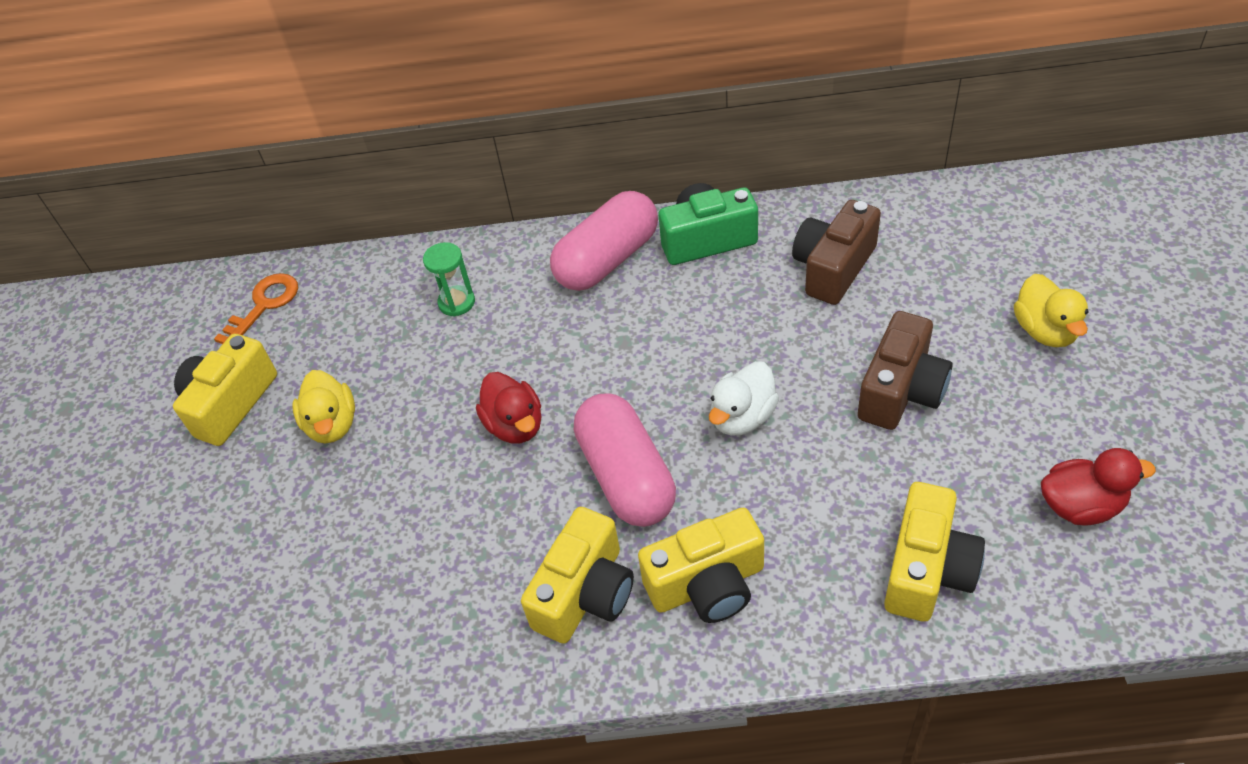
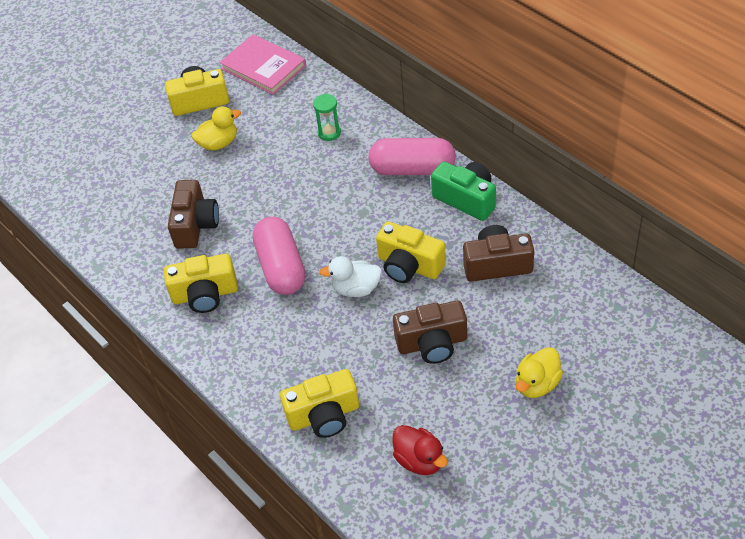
camera: 50 degrees right, 0 degrees up
orange key [214,273,298,344] -> pink book [219,34,306,95]
yellow duck [292,370,355,444] -> yellow duck turned 150 degrees counterclockwise [192,106,241,151]
red duck [476,372,541,443] -> none
pink capsule [574,393,676,527] -> pink capsule turned 45 degrees counterclockwise [253,217,305,295]
yellow camera [638,508,764,623] -> yellow camera moved to [376,221,446,283]
none -> brown camera [168,180,219,249]

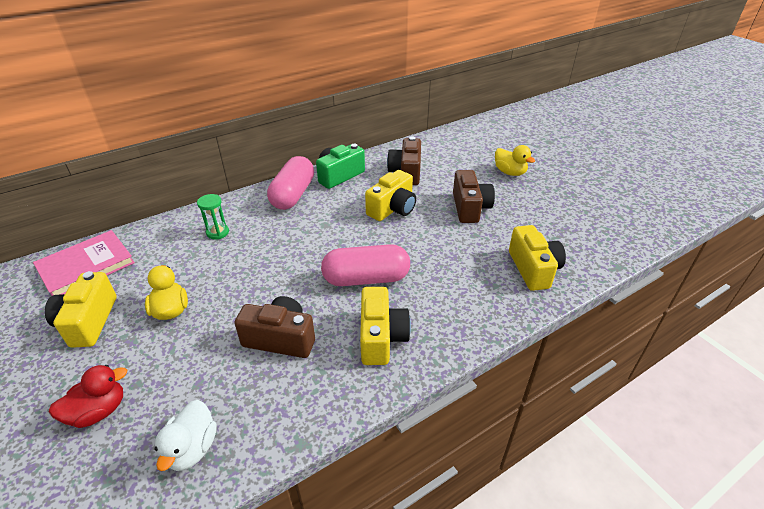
camera: 85 degrees left, 10 degrees down
white duck [319,256,382,297] -> white duck moved to [155,400,217,471]
red duck [392,425,448,475] -> red duck moved to [49,365,127,428]

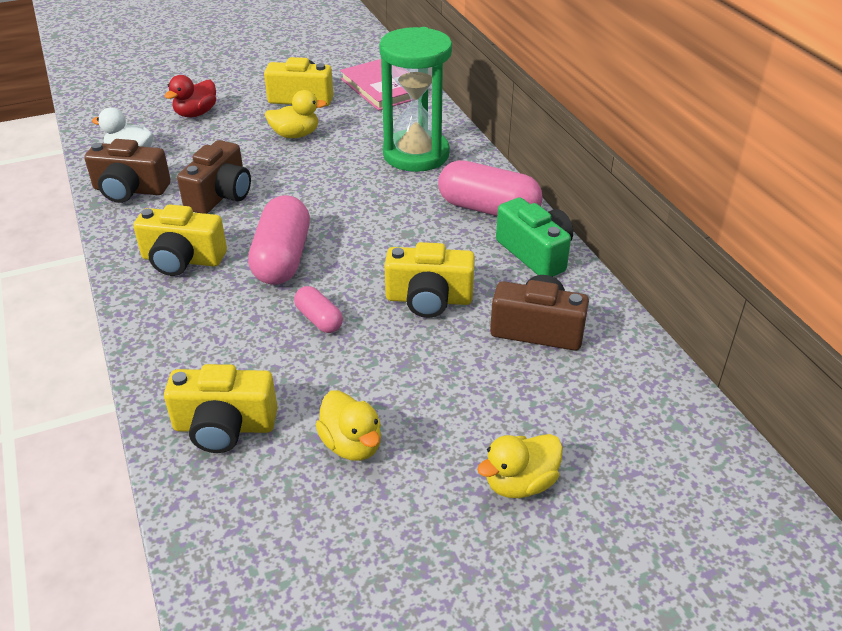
camera: 100 degrees right, 0 degrees up
red duck [49,365,127,428] -> red duck turned 60 degrees clockwise [164,75,216,117]
green hourglass [197,194,229,240] -> green hourglass [379,27,452,172], size x2.41
yellow camera [365,170,416,221] -> yellow camera turned 45 degrees counterclockwise [385,242,475,318]
brown camera [453,170,495,223] -> brown camera moved to [84,139,171,203]
none -> pink capsule [294,286,343,333]
none -> yellow duck [316,390,381,461]

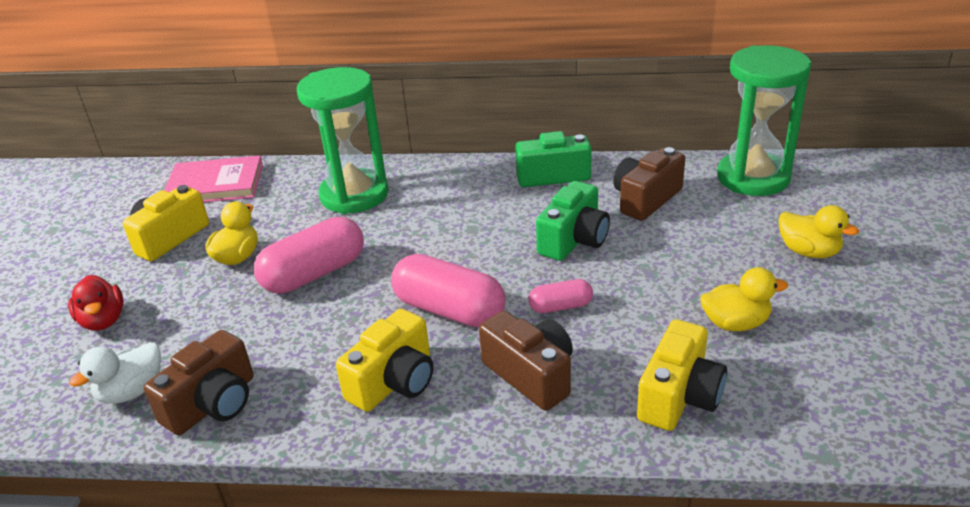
camera: 60 degrees left, 5 degrees down
brown camera [177,140,251,214] -> brown camera moved to [479,311,573,411]
yellow camera [385,242,475,318] -> green camera [536,181,610,261]
pink capsule [438,160,543,216] -> pink capsule moved to [254,217,364,294]
yellow duck [477,434,563,498] -> yellow duck turned 45 degrees counterclockwise [778,205,859,258]
none -> green hourglass [717,45,811,196]

